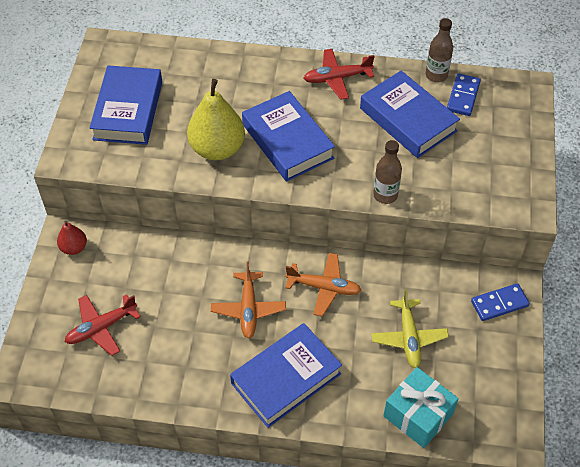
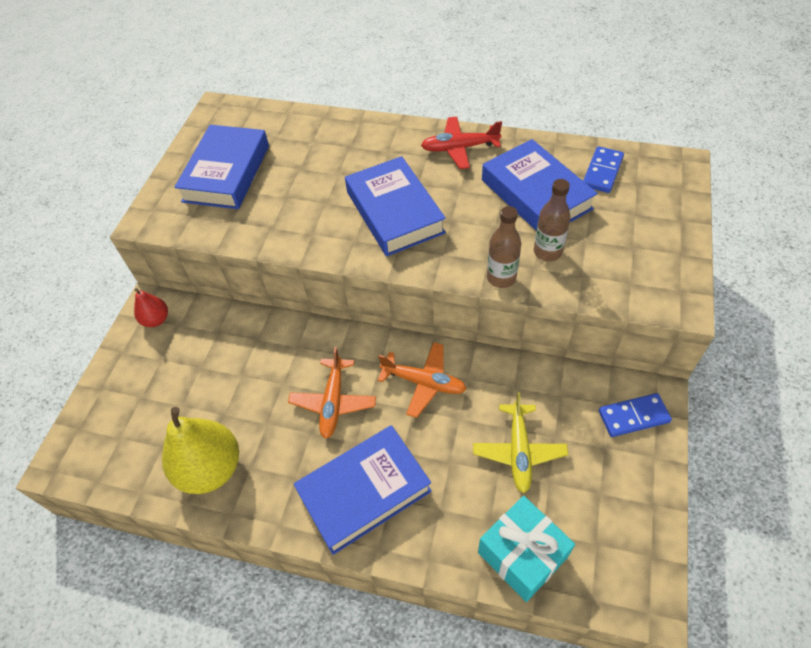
camera: 10 degrees right, 0 degrees up
red plane [65,294,141,356] -> none
yellow pear [187,79,245,160] -> yellow pear moved to [162,407,239,494]
brown bottle [426,18,453,82] -> brown bottle moved to [534,179,571,261]

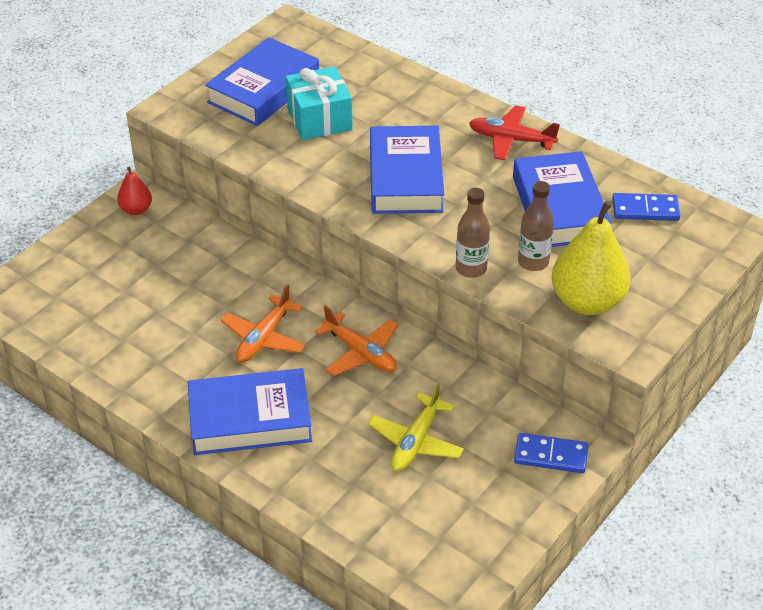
camera: 20 degrees right, 10 degrees down
yellow pear [162,407,239,494] -> yellow pear moved to [552,201,630,315]
turquoise gift [478,496,575,602] -> turquoise gift moved to [286,66,352,140]
blue domino [583,146,624,193] -> blue domino turned 45 degrees clockwise [612,193,680,221]

